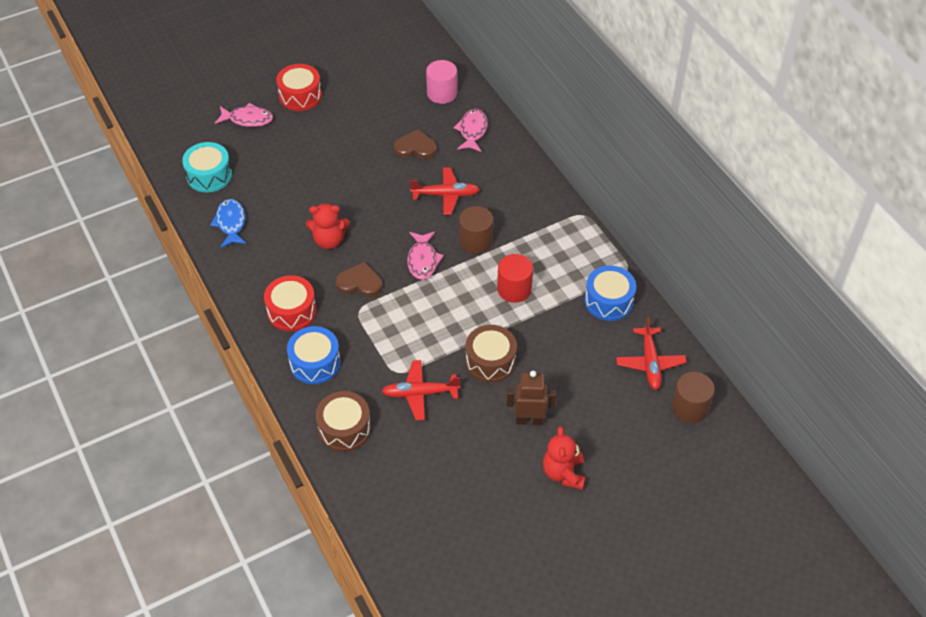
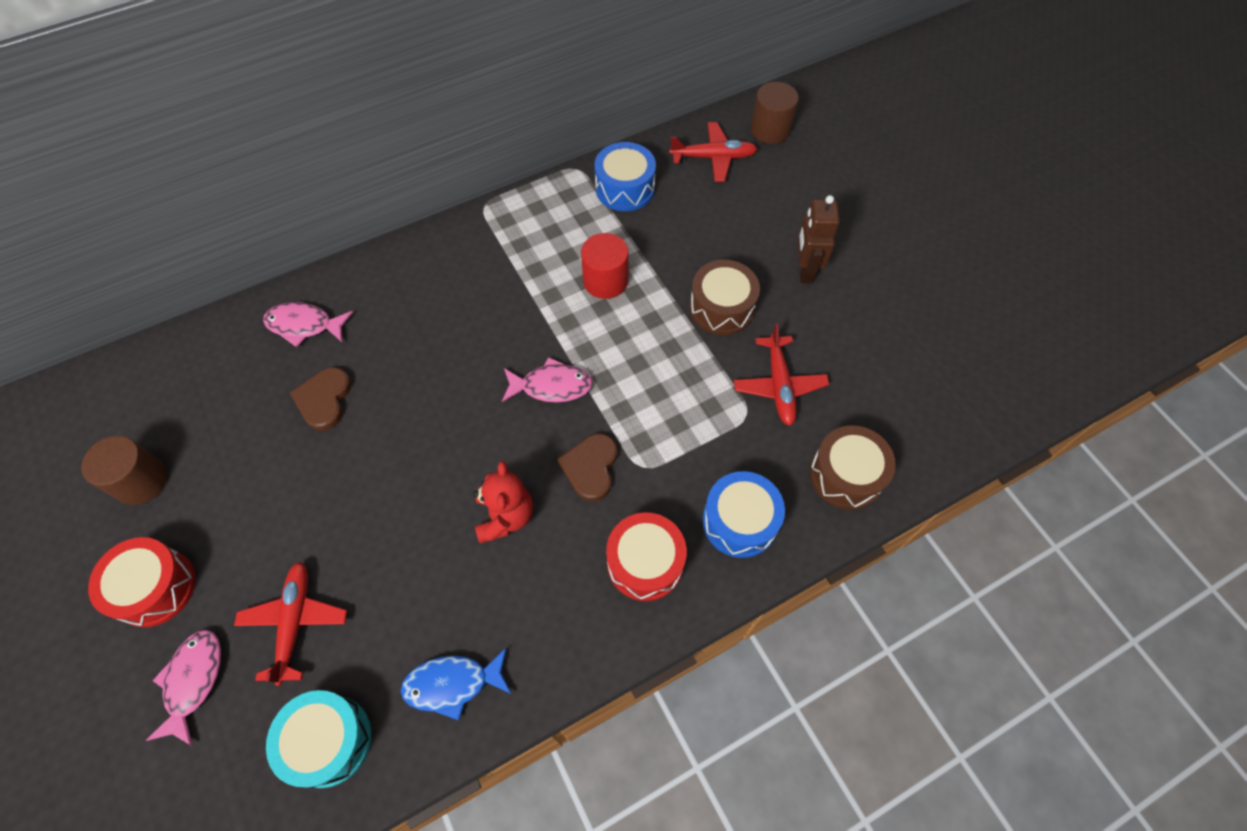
camera: 90 degrees left, 10 degrees up
red plane [410,168,480,215] -> red plane moved to [234,562,347,686]
pink cylinder [426,60,457,104] -> none
brown cylinder [459,206,493,254] -> brown cylinder moved to [81,436,167,505]
red teddy bear [543,426,585,490] -> none

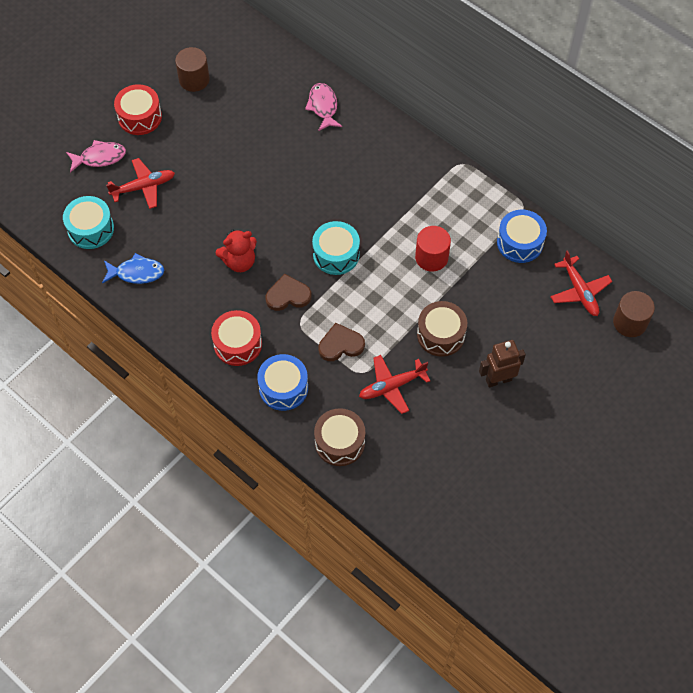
camera: 70 degrees right, 0 degrees up
brown heart [290,367,351,431] -> brown heart moved to [318,323,365,361]
blue fish [400,648,512,720] -> blue fish turned 120 degrees clockwise [102,253,164,284]
pink fish [502,357,593,403] -> turquoise drum [312,221,360,275]

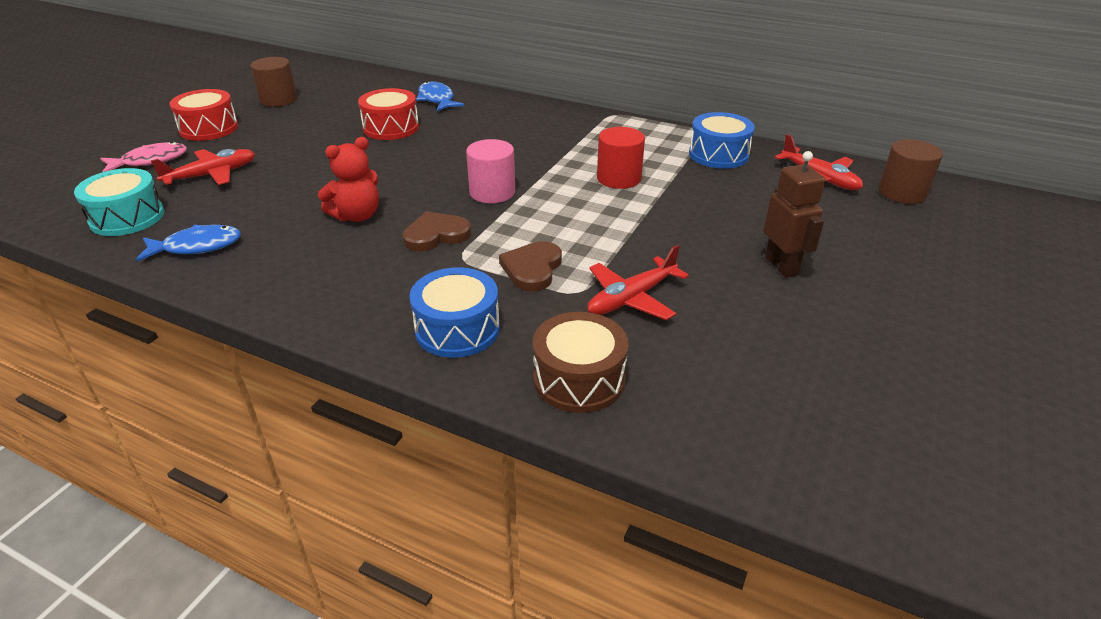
camera: 15 degrees left, 25 degrees down
red drum [211,310,262,366] -> red drum moved to [358,88,419,140]
pink fish [305,83,342,131] -> blue fish [416,81,464,111]
turquoise drum [312,221,360,275] -> pink cylinder [466,139,515,203]
brown heart [318,323,365,361] -> brown heart turned 45 degrees counterclockwise [499,241,562,291]
brown drum [417,301,467,357] -> none
brown robot [479,340,526,387] -> brown robot turned 105 degrees clockwise [763,151,825,278]

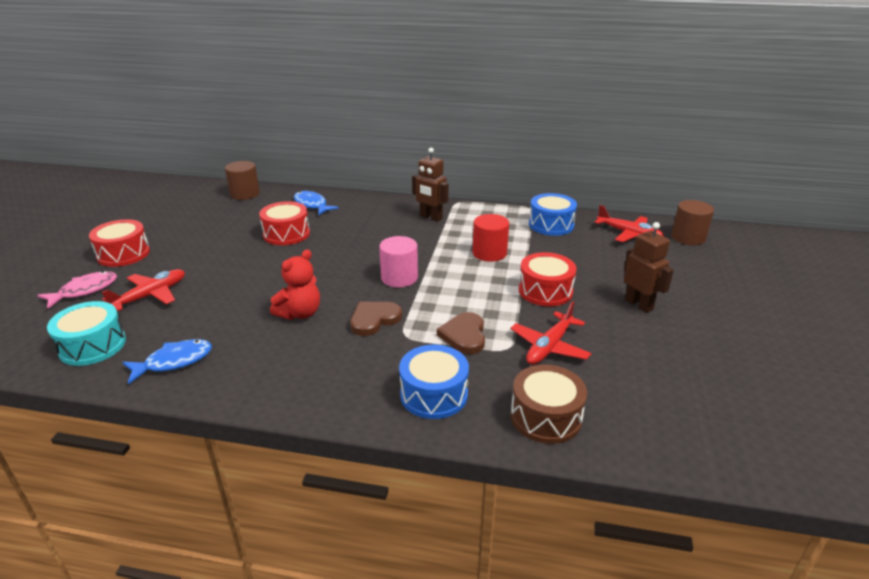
camera: 15 degrees left, 5 degrees down
brown cylinder [250,57,297,107] -> brown cylinder moved to [225,161,260,200]
none -> brown robot [412,148,448,222]
none -> red drum [519,252,577,306]

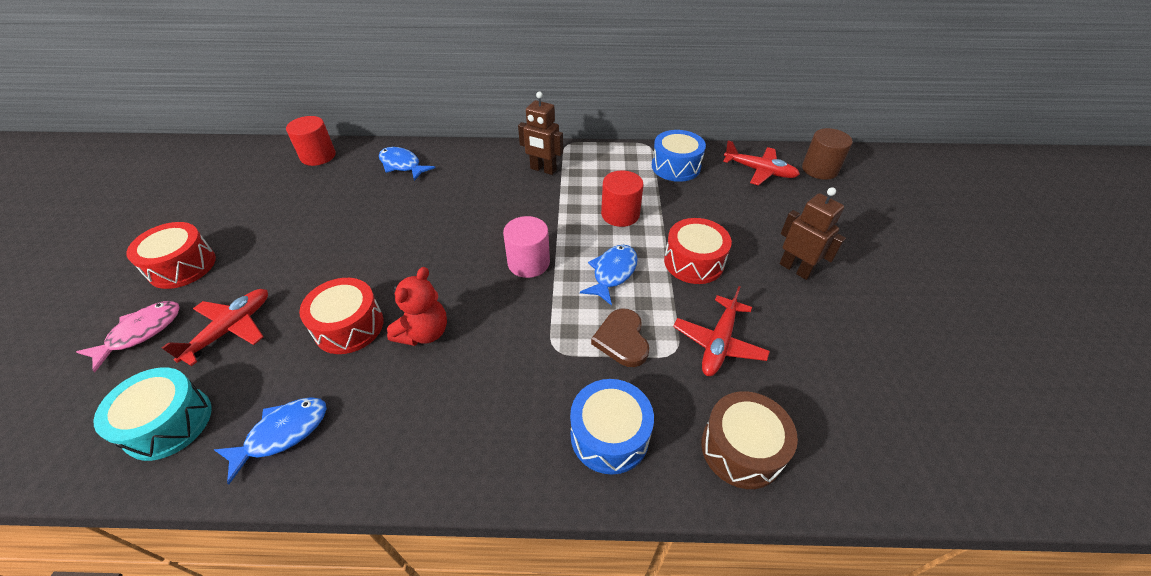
camera: 10 degrees left, 15 degrees up
brown cylinder [225,161,260,200] -> red cylinder [286,116,336,166]
red drum [259,201,310,245] -> red drum moved to [299,278,384,354]
brown heart [350,302,402,336] -> none
none -> blue fish [580,245,638,306]

